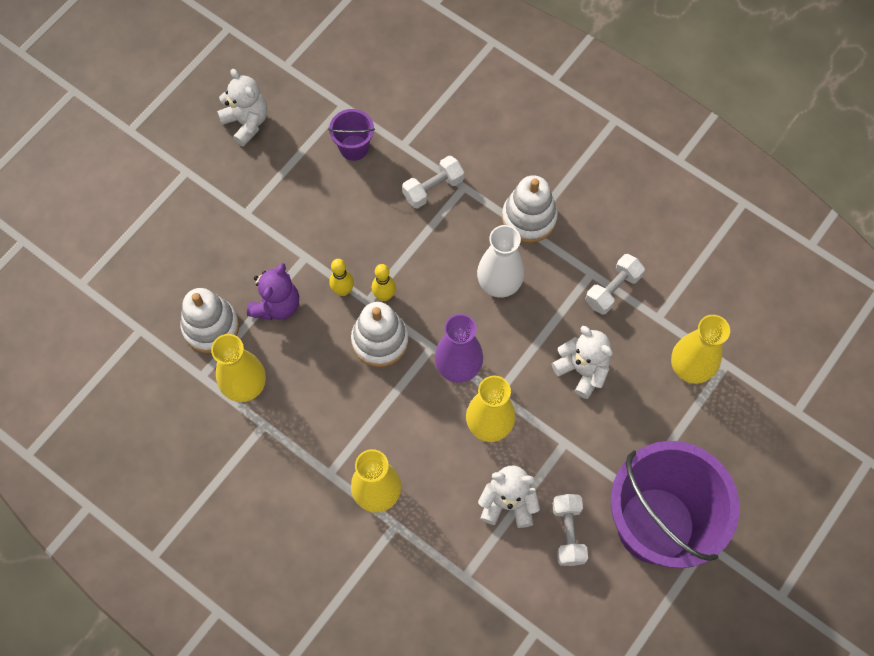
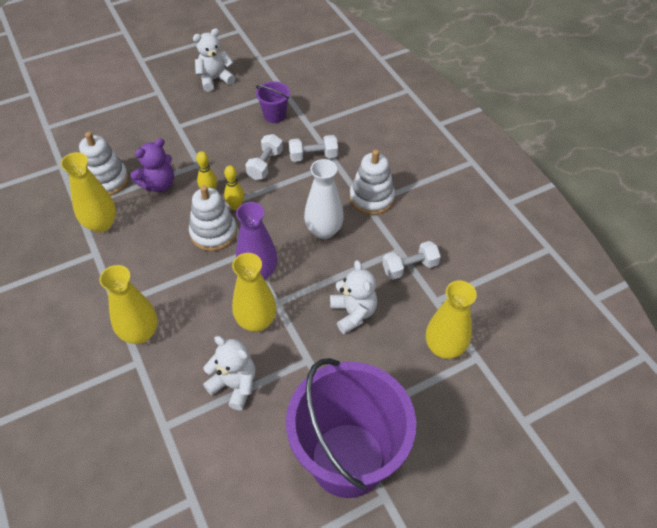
camera: 25 degrees right, 15 degrees down
white teddy bear [217,69,267,146] -> white teddy bear turned 105 degrees counterclockwise [193,28,235,92]
white dumbbell [552,494,588,566] -> white dumbbell moved to [245,134,283,180]

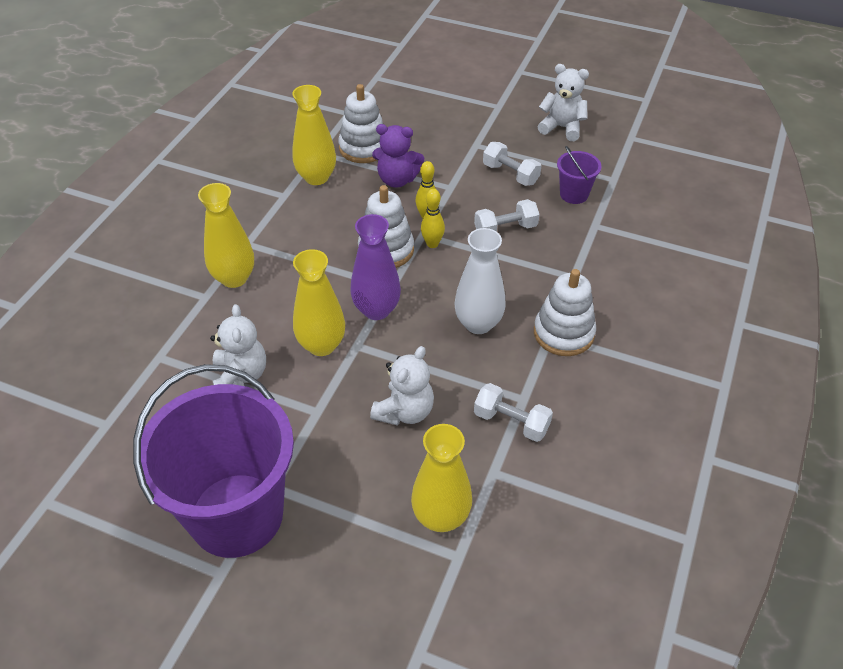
camera: 50 degrees right, 5 degrees down
white dumbbell [289,135,338,162] -> white dumbbell moved to [483,142,541,186]

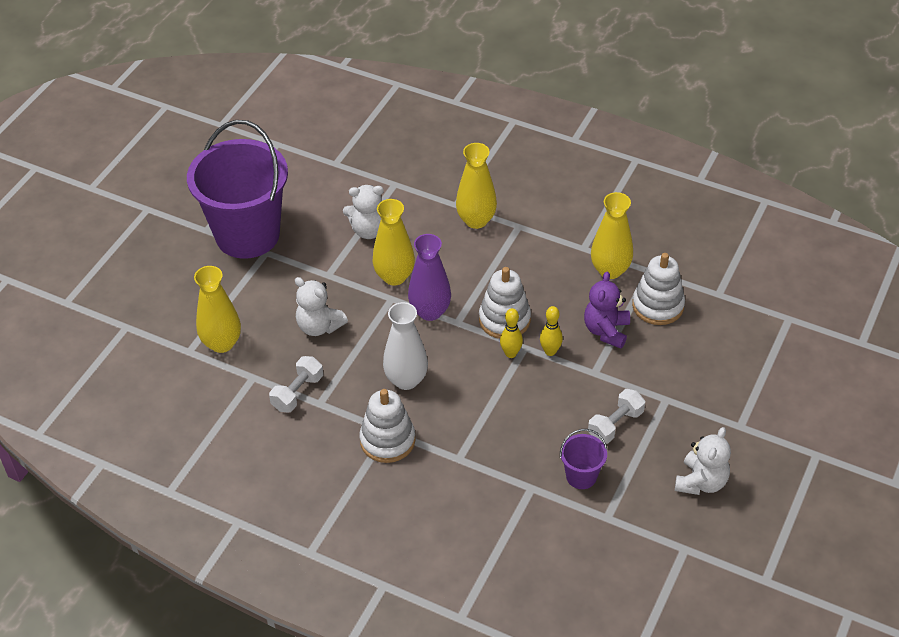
camera: 95 degrees right, 0 degrees up
white dumbbell [474,199,540,232] -> none

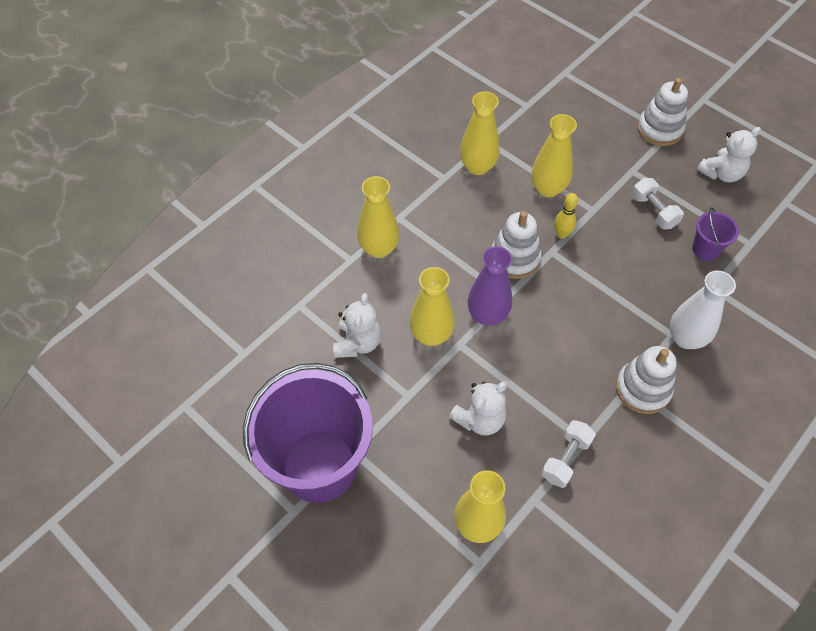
camera: 75 degrees left, 10 degrees up
white dumbbell [269,356,323,413] -> white dumbbell turned 75 degrees clockwise [541,420,596,488]
white vase [383,302,428,390] -> white vase moved to [670,270,736,349]
yellow bowling pin [500,308,523,358] -> none
purple teddy bear [584,271,630,349] -> yellow vase [532,114,577,197]
white stacking toy [632,253,685,325] -> white stacking toy moved to [637,78,688,146]
white teddy bear [675,427,731,495] -> white teddy bear turned 105 degrees clockwise [697,127,761,183]

